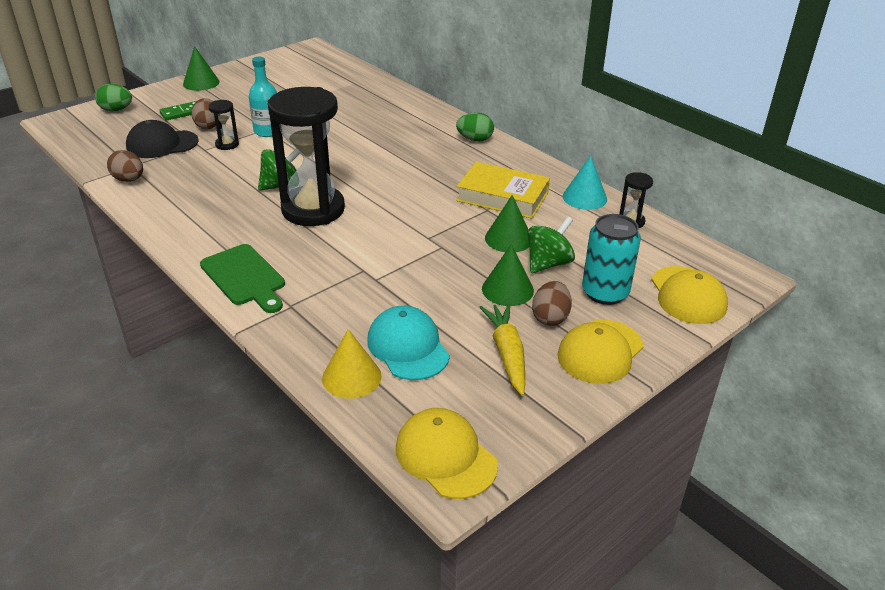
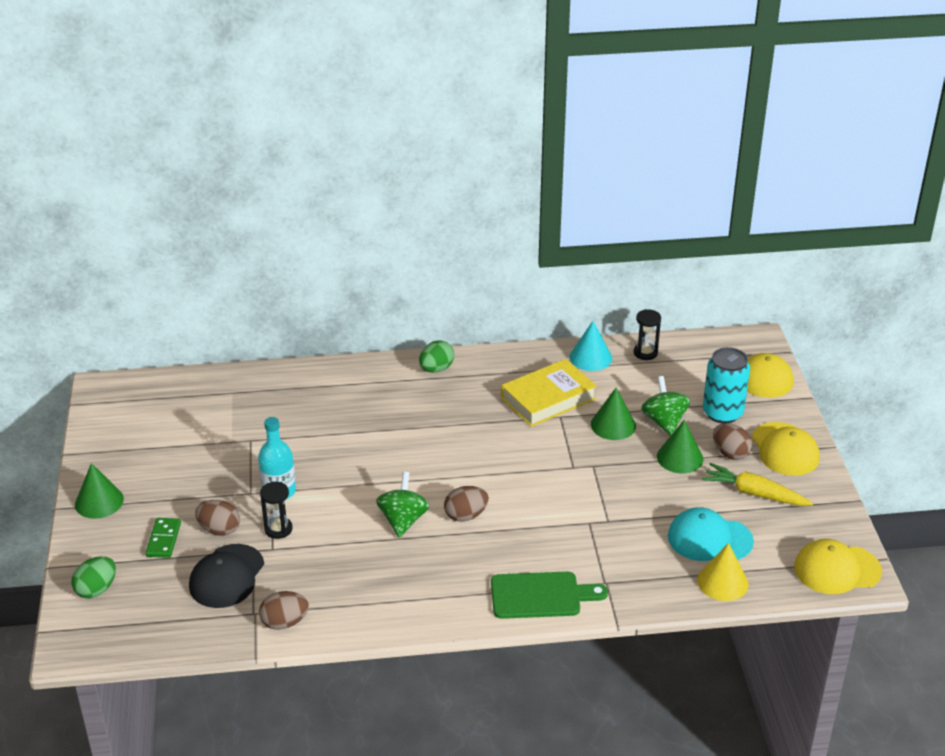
camera: 55 degrees left, 0 degrees up
black hourglass [268,87,345,226] -> brown egg [444,486,489,522]

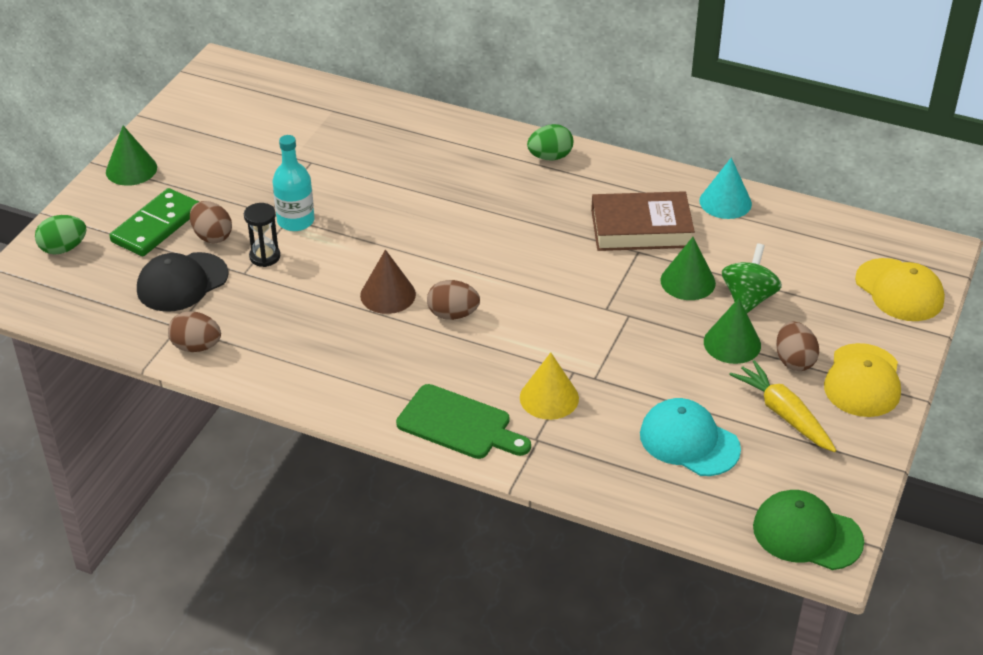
camera: 30 degrees right, 5 degrees up
green domino [145,518,181,558] -> green domino [109,188,199,256], size x1.64
green spinning top [376,472,429,538] -> brown cone [360,250,416,314]
yellow book [501,359,597,427] -> brown book [591,191,695,251]
black hourglass [634,309,661,360] -> none
yellow cone [697,543,749,601] -> yellow cone moved to [520,353,579,420]
turquoise can [703,347,750,424] -> none
yellow cap [794,539,882,594] -> green cap [753,490,864,570]

